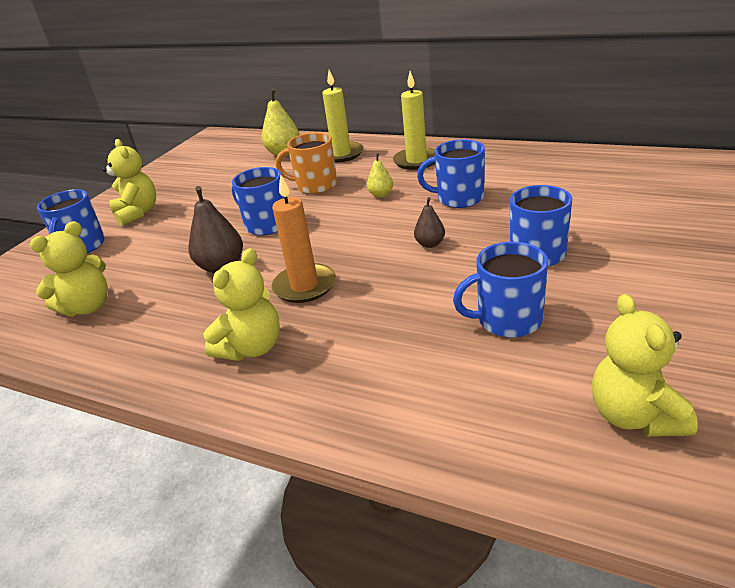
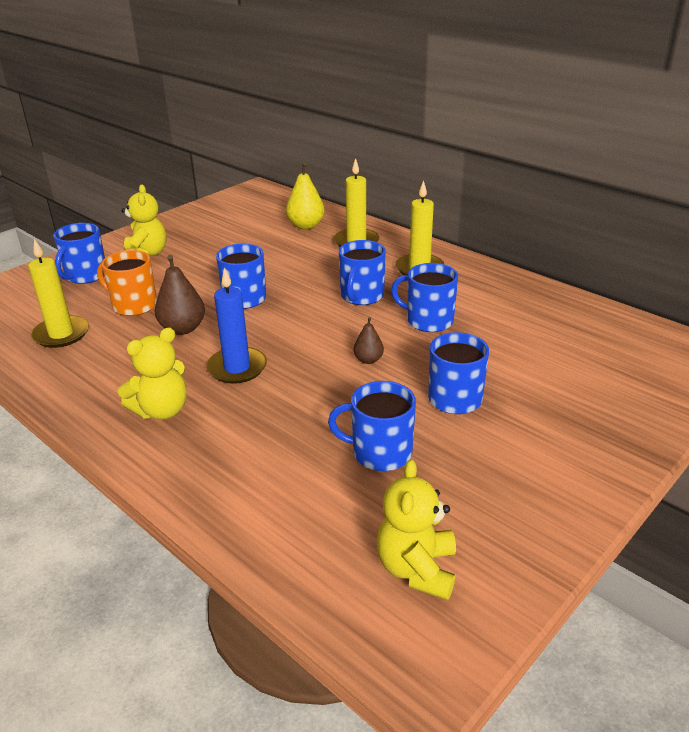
camera: 15 degrees right, 0 degrees up
yellow teddy bear [30,221,108,316] -> yellow candle [28,239,89,348]
orange candle [271,175,336,303] -> blue candle [206,268,267,384]
orange mug [276,132,337,194] -> orange mug moved to [97,250,157,316]
yellow pear [367,153,393,197] -> blue mug [339,240,386,305]

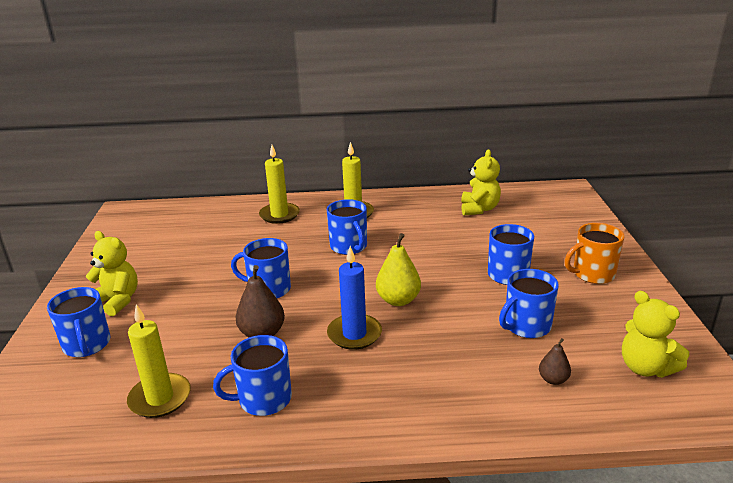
camera: 45 degrees left, 5 degrees down
orange mug [97,250,157,316] -> orange mug moved to [565,223,625,284]
yellow teddy bear [118,328,187,420] -> yellow teddy bear moved to [461,149,501,215]
yellow pear [286,162,325,229] -> yellow pear moved to [376,233,421,306]
brown pear [354,317,384,364] -> brown pear moved to [539,338,571,385]
blue mug [391,263,458,332] -> blue mug moved to [213,335,292,416]

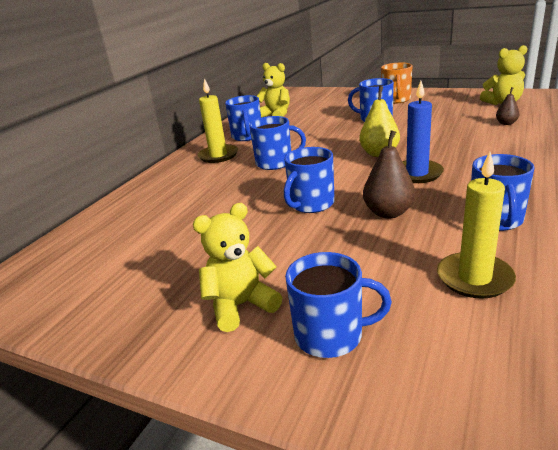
camera: 60 degrees left, 0 degrees up
yellow candle [259,145,300,224] -> none
blue mug [499,269,559,338] -> blue mug moved to [225,95,261,141]

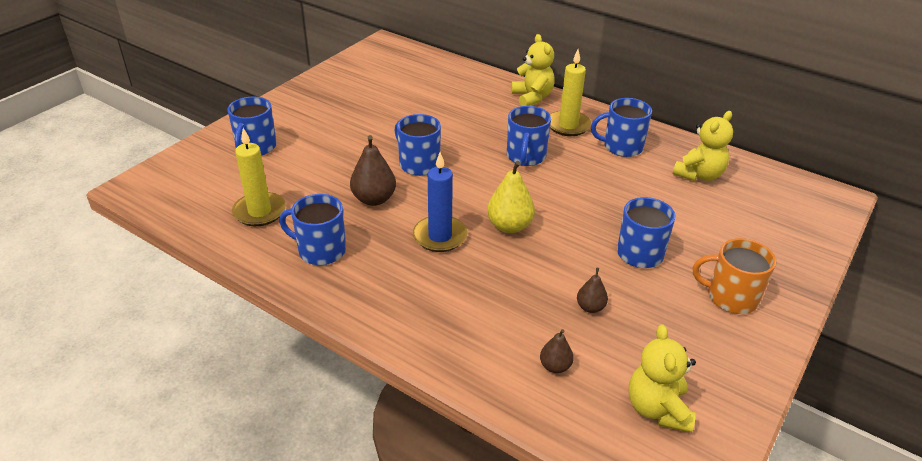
camera: 95 degrees right, 10 degrees up
yellow teddy bear [193,203,282,332] -> yellow teddy bear moved to [511,34,555,106]
none -> brown pear [577,268,608,313]

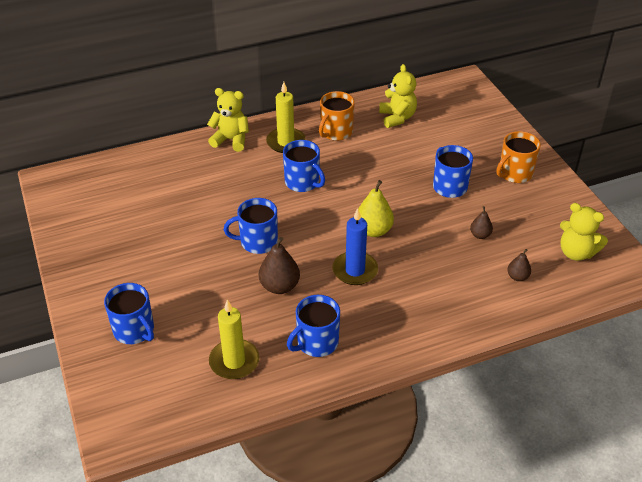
camera: 55 degrees left, 5 degrees up
blue mug [591,98,652,157] -> orange mug [319,91,355,141]

